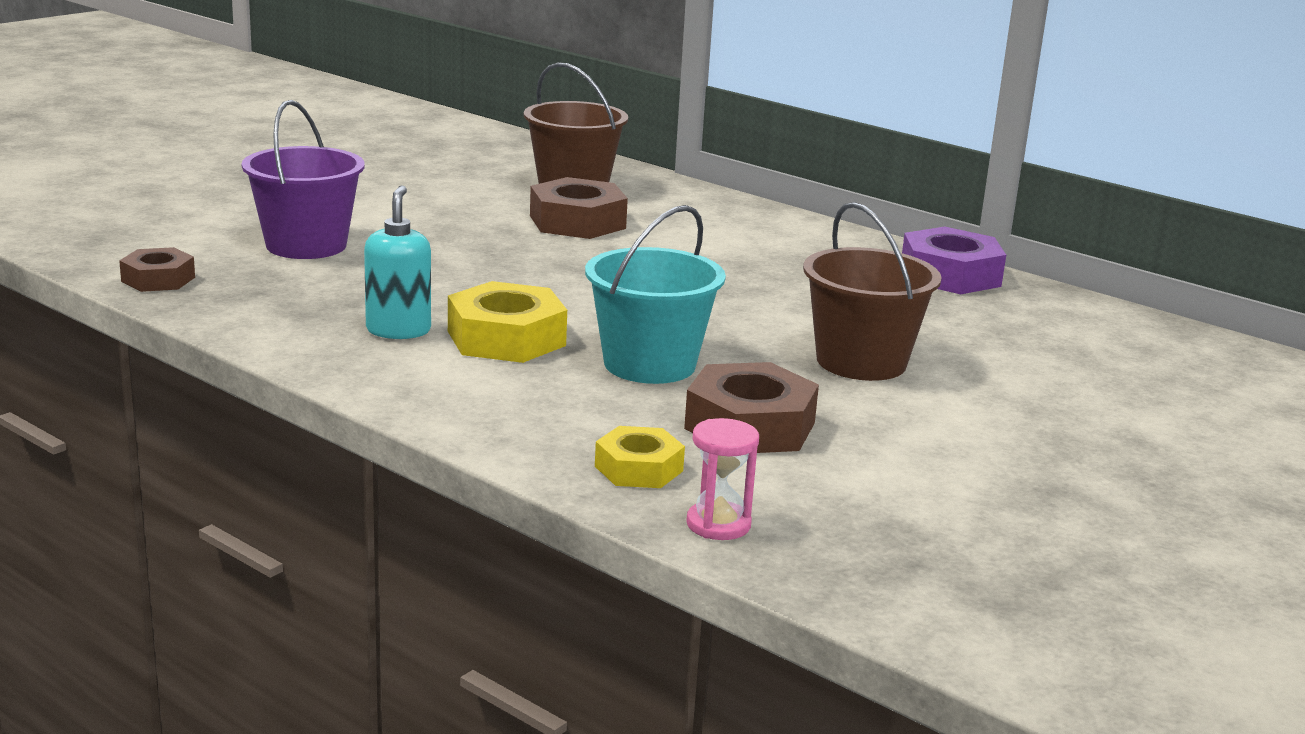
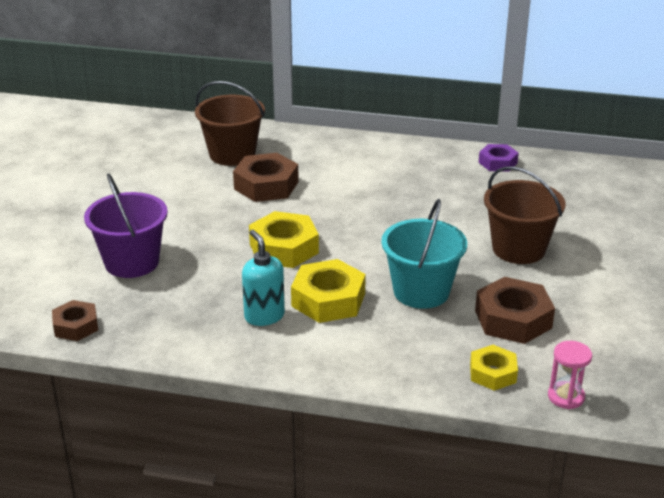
camera: 25 degrees left, 10 degrees up
purple nut [902,227,1006,294] -> purple nut [479,144,519,172], size x0.61
none -> yellow nut [249,211,319,268]

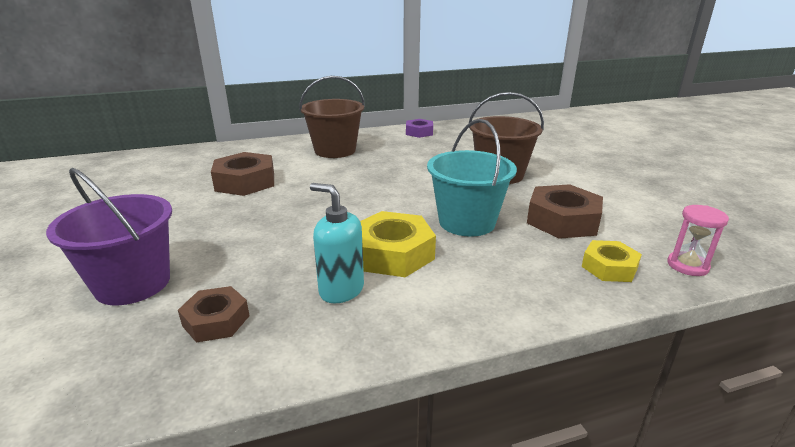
camera: 30 degrees left, 5 degrees down
brown nut [52,300,98,341] -> brown nut moved to [178,286,250,343]
brown bucket [195,81,265,166] -> brown bucket moved to [299,76,365,158]
yellow nut [249,211,319,268] -> none

